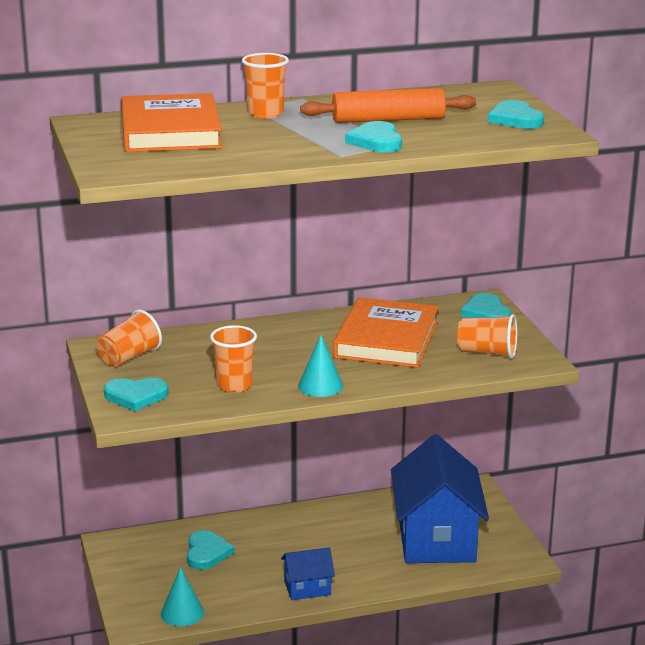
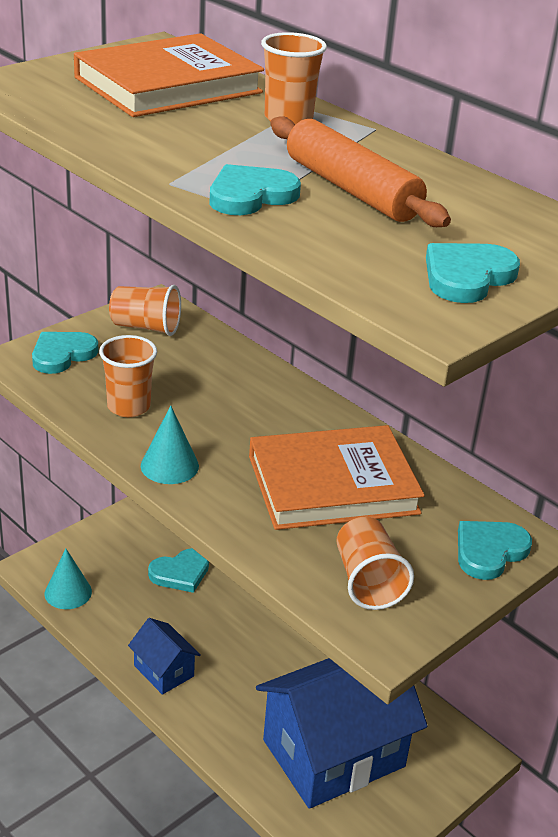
camera: 60 degrees right, 10 degrees up
turquoise heart [104,378,169,412] -> turquoise heart turned 75 degrees clockwise [32,332,99,374]

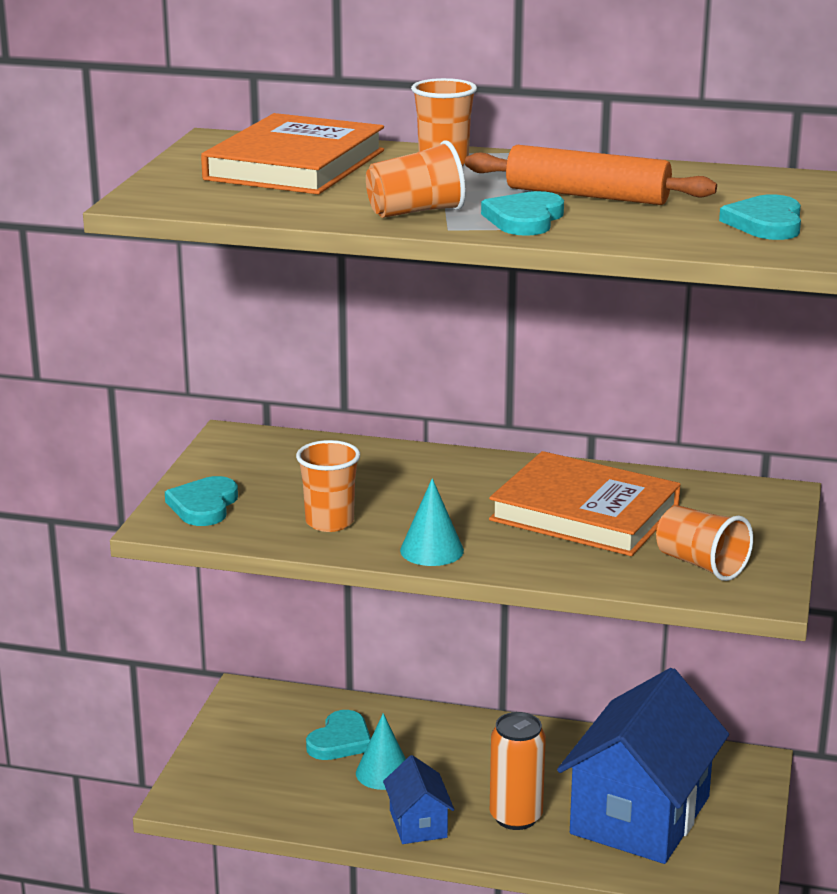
camera: 30 degrees left, 10 degrees down
turquoise cone [45,549,92,609] -> turquoise cone moved to [356,713,406,790]
orange cup [109,285,181,336] -> orange cup moved to [366,140,466,218]
blue house [128,618,201,695] -> blue house turned 60 degrees clockwise [383,755,454,844]
orange book [249,425,425,530] -> orange book turned 75 degrees clockwise [489,451,681,556]
turquoise heart [458,521,532,580] -> none
none -> orange can [490,712,546,830]

